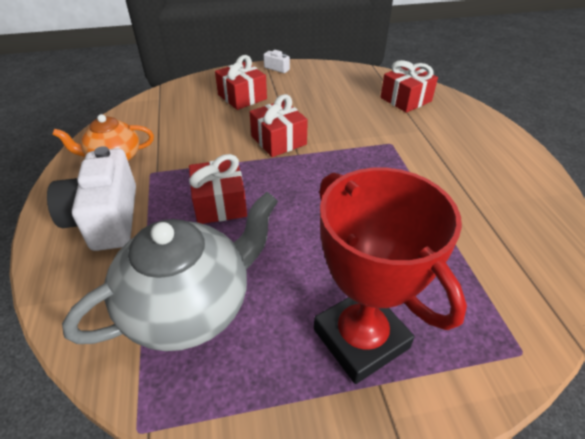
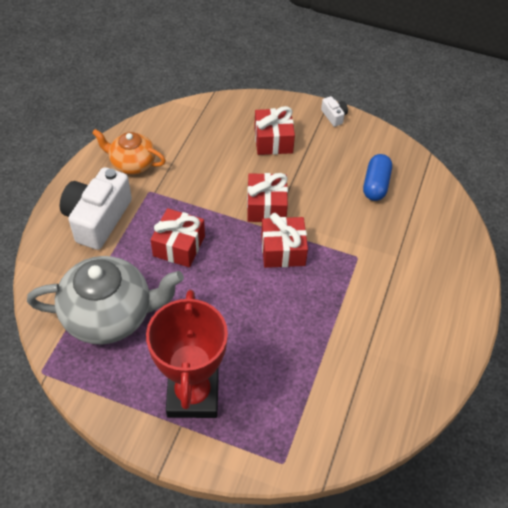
camera: 30 degrees right, 10 degrees up
red gift [381,60,438,113] -> red gift moved to [261,213,308,268]
none -> blue capsule [363,154,392,201]

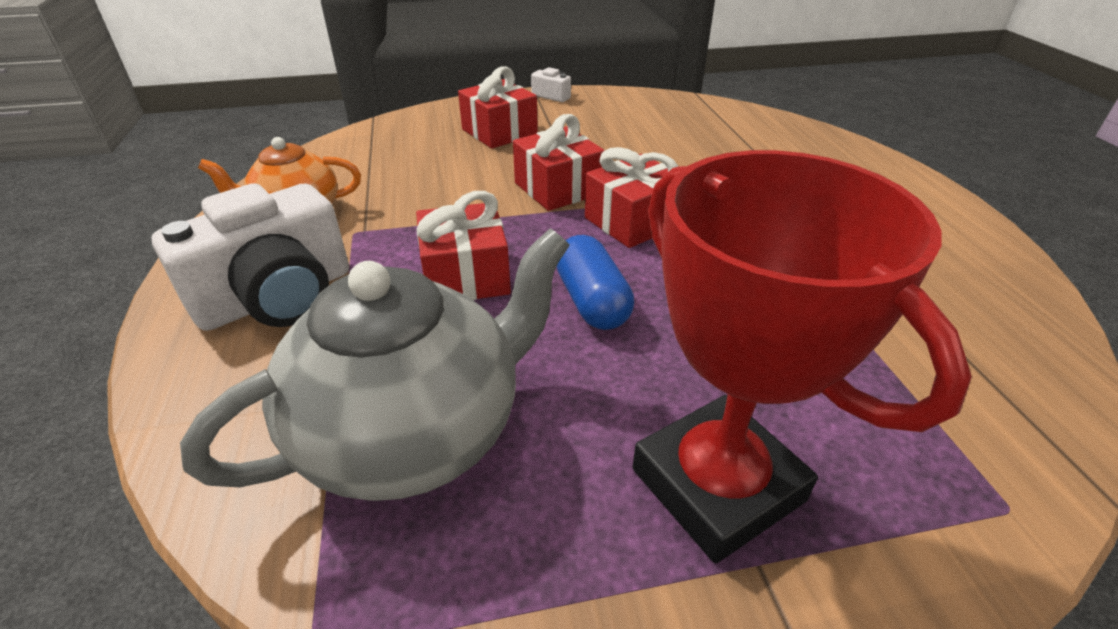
camera: 30 degrees left, 15 degrees down
white camera [60,167,132,250] -> white camera turned 120 degrees counterclockwise [152,183,349,331]
blue capsule [363,154,392,201] -> blue capsule moved to [557,235,634,330]

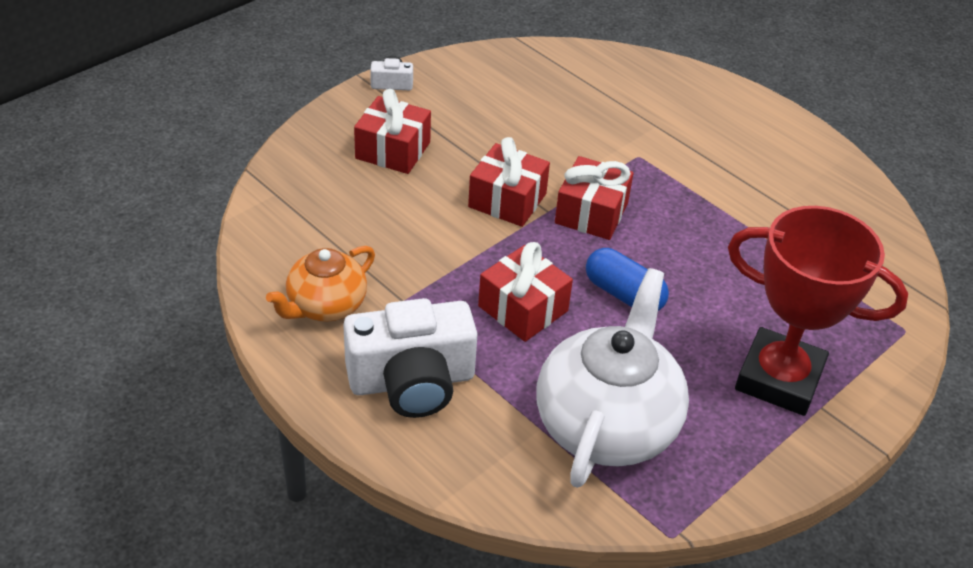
camera: 35 degrees left, 5 degrees up
white camera [152,183,349,331] -> white camera turned 60 degrees clockwise [343,298,478,418]
grey teapot [180,228,570,501] -> white teapot [536,268,689,488]

